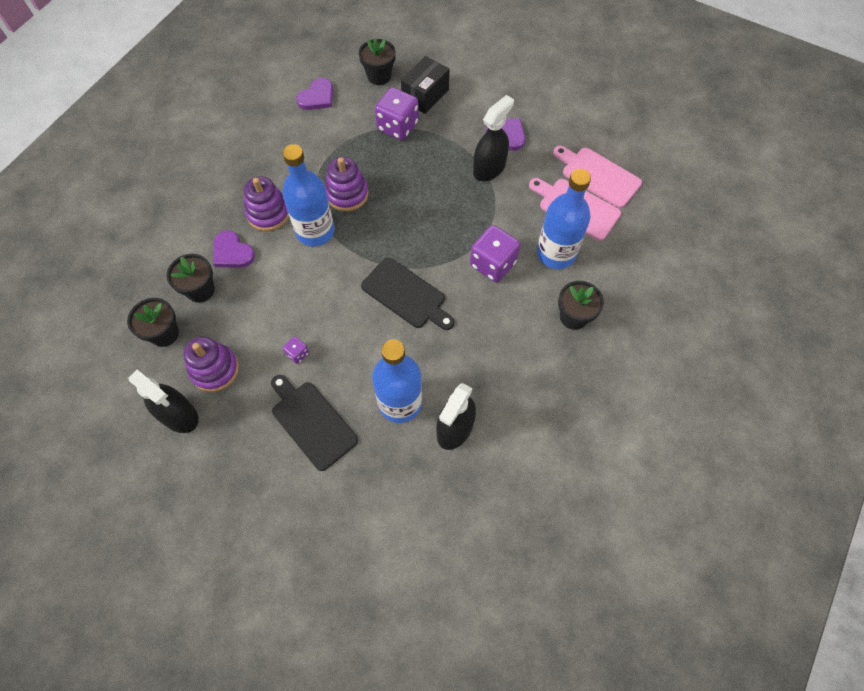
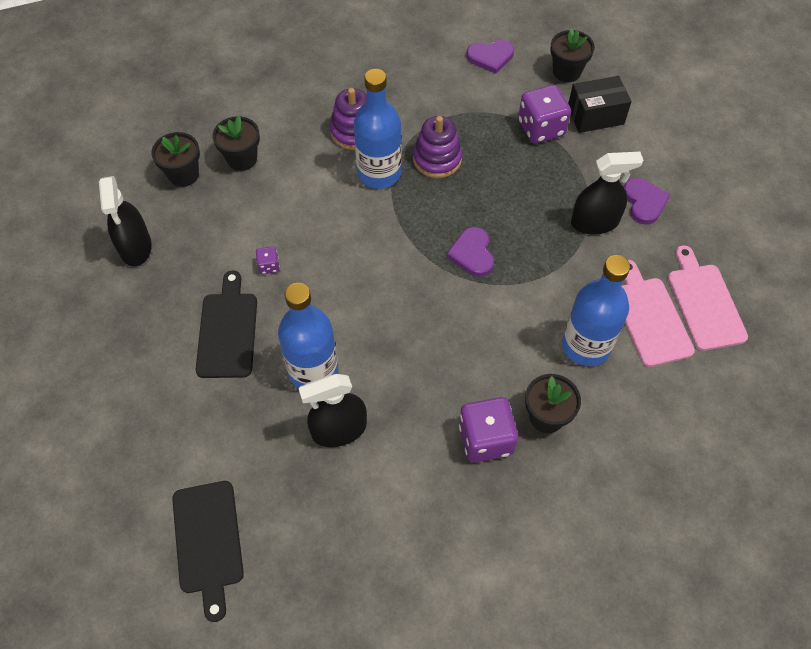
camera: 40 degrees right, 5 degrees down
purple stacking toy [183,336,239,392] -> none
purple heart [213,230,255,268] -> purple heart moved to [446,227,494,277]
black cutting board [361,257,454,330] -> black cutting board moved to [172,481,244,622]
purple dice [470,225,521,283] -> purple dice moved to [459,397,518,463]

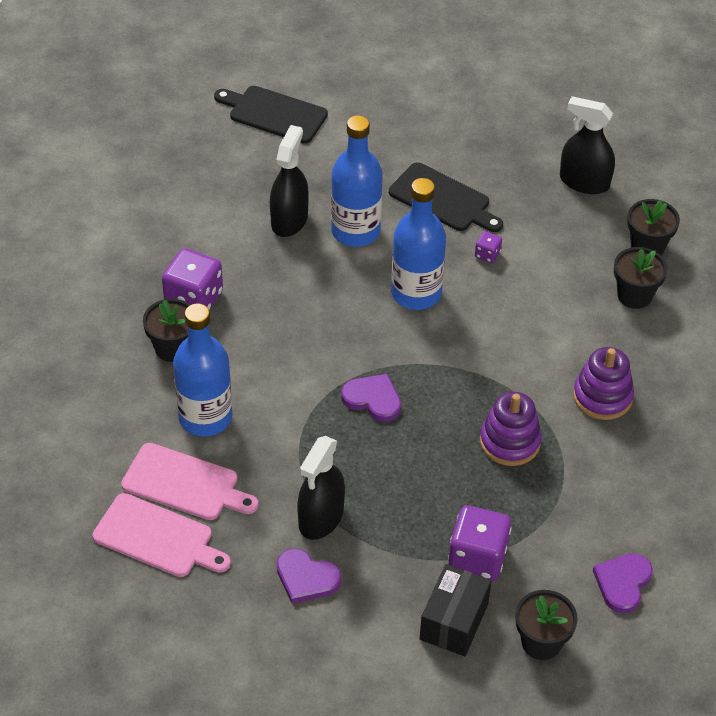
camera: 125 degrees right, 10 degrees down
blue bottle [354,69,402,189] -> blue bottle moved to [391,178,446,310]

